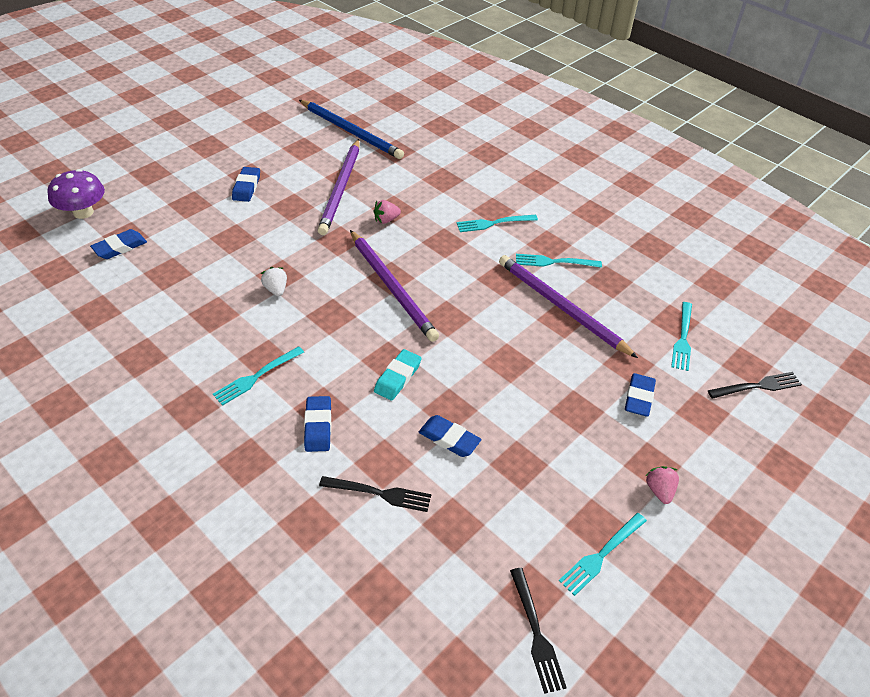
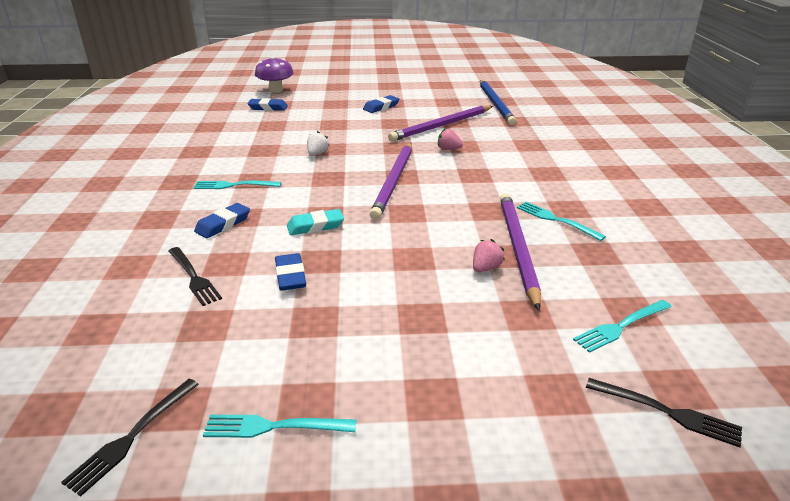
camera: 45 degrees right, 15 degrees down
turquoise fork [457,215,538,232] -> none
blue eraser [625,373,656,416] -> none
pink strawberry [645,466,679,504] -> pink strawberry moved to [473,239,505,272]

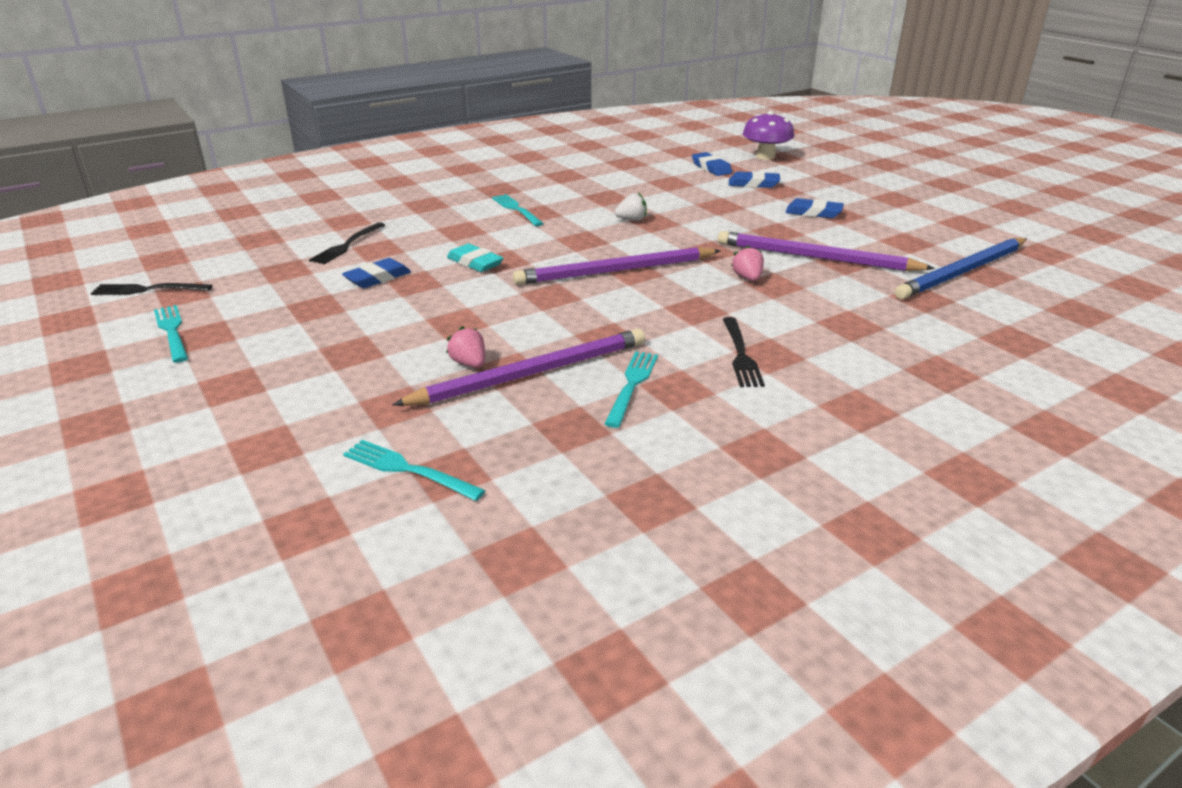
camera: 60 degrees right, 0 degrees up
blue eraser [194,203,250,238] -> blue eraser moved to [729,171,780,188]
pink strawberry [473,239,505,272] -> pink strawberry turned 135 degrees counterclockwise [446,326,485,368]
black fork [586,378,742,447] -> black fork moved to [723,317,765,387]

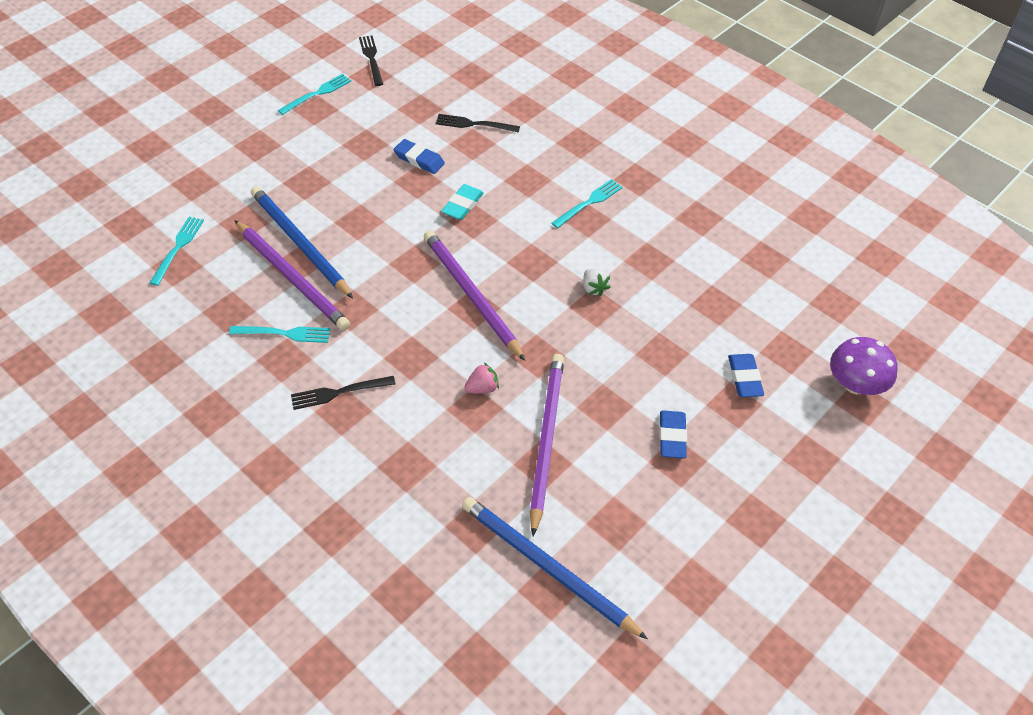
camera: 75 degrees right, 20 degrees up
pink strawberry [446,326,485,368] -> blue pencil [251,186,353,298]
blue eraser [692,152,732,176] -> none

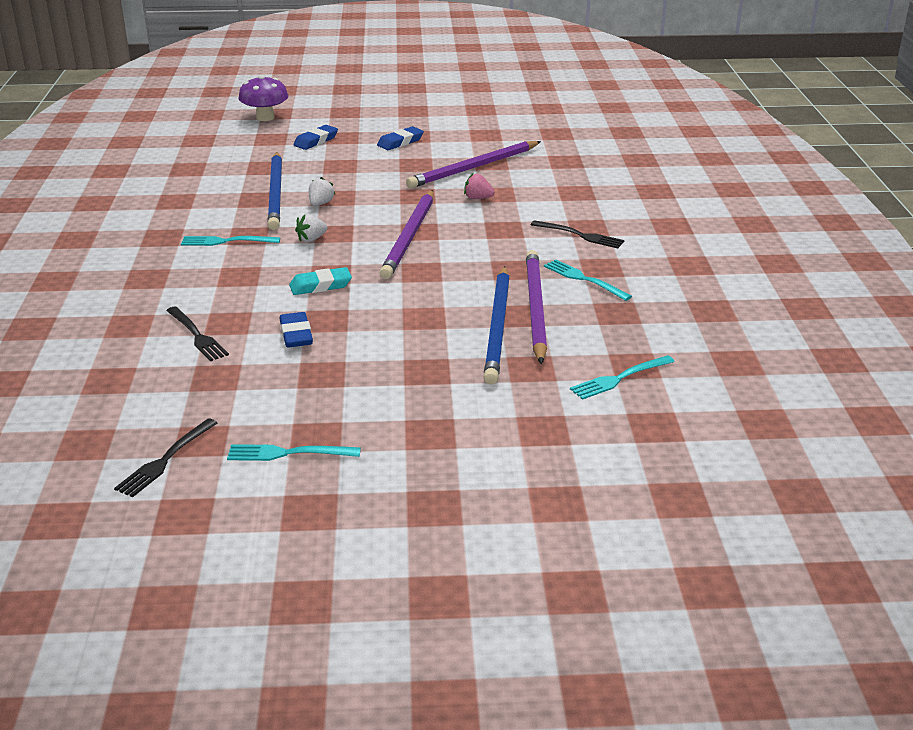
camera: 135 degrees left, 20 degrees down
blue pencil [462,497,648,639] -> blue pencil moved to [267,152,282,230]
none -> white strawberry [295,214,328,242]

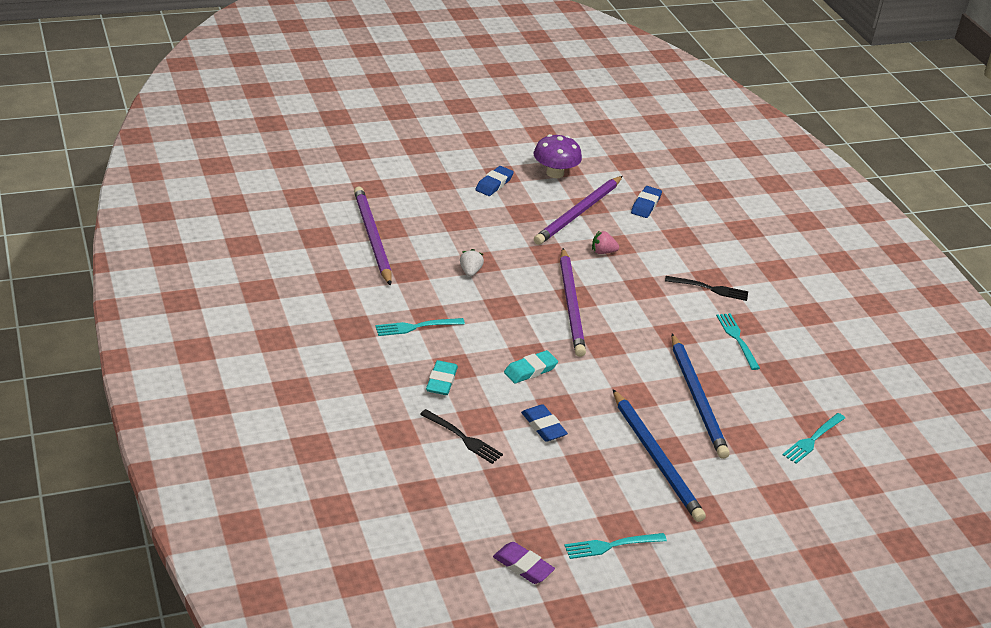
camera: 20 degrees left, 5 degrees up
black fork [114,418,217,497] -> purple eraser [493,542,555,584]
purple mushroom [238,75,288,121] -> purple mushroom moved to [534,134,582,178]
blue pencil [267,152,282,230] -> blue pencil moved to [613,390,706,522]
blue eraser [293,125,338,150] -> blue eraser moved to [631,186,662,218]
white strawberry [295,214,328,242] -> none
purple pencil [526,250,547,364] -> purple pencil moved to [354,187,392,286]
turquoise fork [544,260,632,301] -> turquoise fork turned 45 degrees clockwise [716,313,760,370]
none -> turquoise eraser [426,360,458,395]

